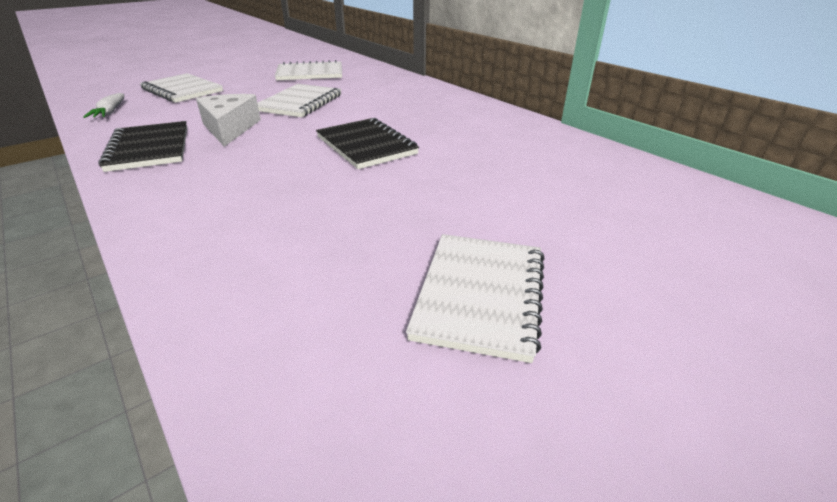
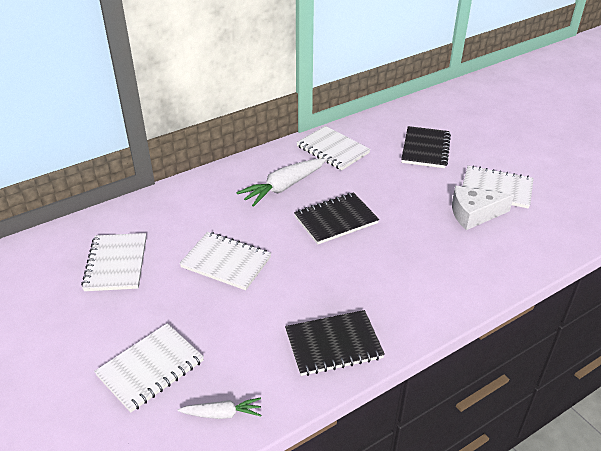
camera: 85 degrees left, 5 degrees up
white cheese [196,94,261,147] -> white cheese moved to [452,186,514,230]
none -> white carrot [236,158,326,207]
none -> white notebook [296,126,371,170]
none -> black notebook [401,126,451,168]

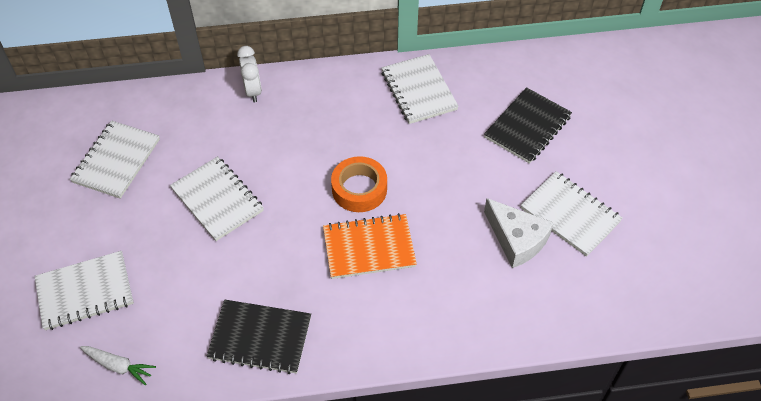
camera: 25 degrees right, 15 degrees up
white carrot [236,158,326,207] -> none
black notebook [294,192,379,244] -> orange tape [331,156,387,212]
white cheese [452,186,514,230] -> white cheese turned 150 degrees counterclockwise [484,198,554,268]
none -> white clock [237,46,262,102]
none -> orange notebook [323,213,417,279]

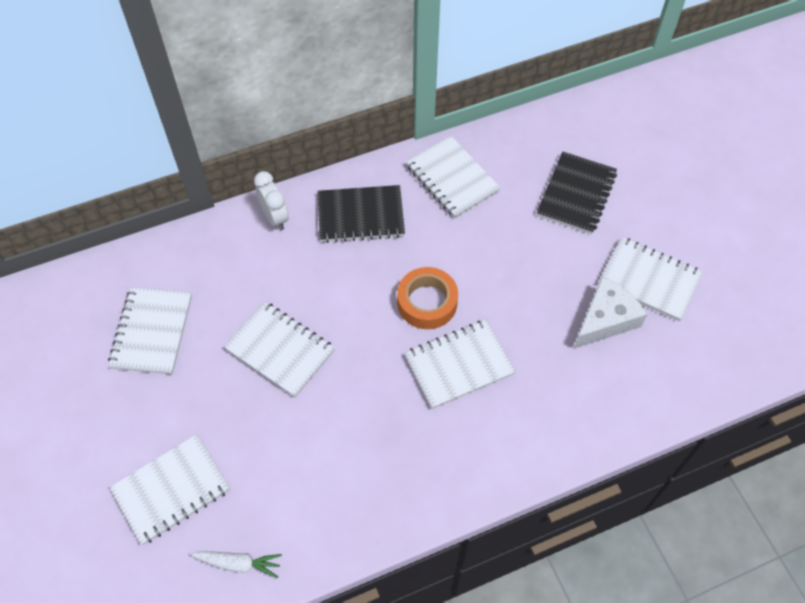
camera: 15 degrees left, 5 degrees up
black notebook [207,300,311,374] -> black notebook moved to [317,185,405,243]
orange notebook [323,213,417,279] -> white notebook [405,320,516,409]
white cheese [484,198,554,268] -> white cheese turned 75 degrees counterclockwise [573,276,647,349]

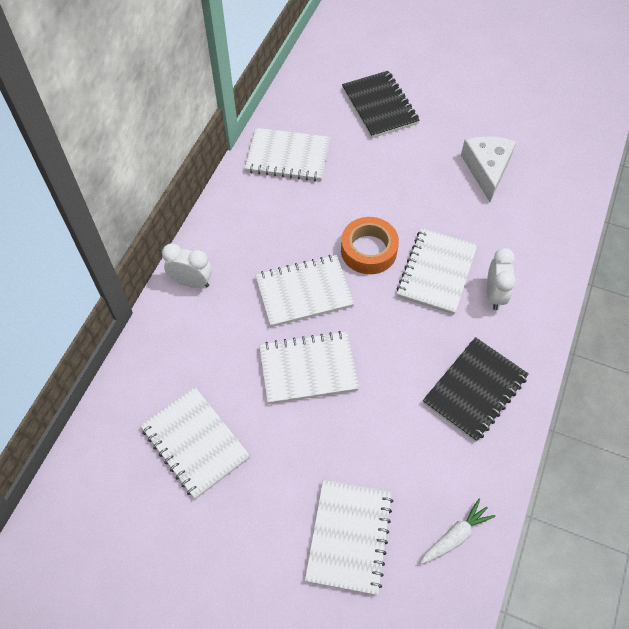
camera: 45 degrees left, 0 degrees up
black notebook [317,185,405,243] -> black notebook moved to [423,337,529,442]
white notebook [598,237,703,321] -> white notebook moved to [255,255,354,327]
none -> white clock [487,248,516,310]

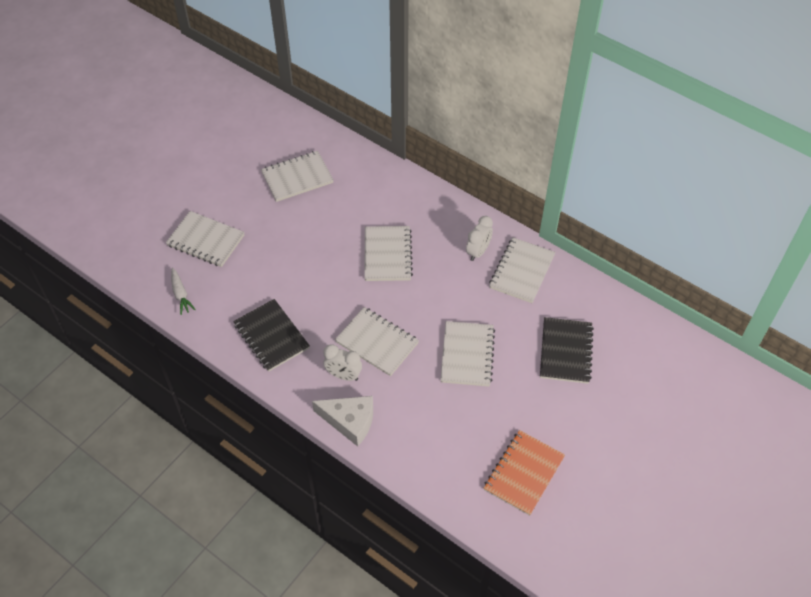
camera: 105 degrees right, 5 degrees down
white clock [162,243,212,288] -> white clock moved to [466,216,493,261]
white notebook [259,331,359,404] -> white notebook moved to [440,321,495,386]
orange tape [341,217,399,274] -> none
black notebook [342,71,420,138] -> black notebook turned 75 degrees counterclockwise [540,317,594,384]
white cheese [461,136,517,202] -> white cheese moved to [312,396,373,447]
none -> orange notebook [484,430,565,516]

